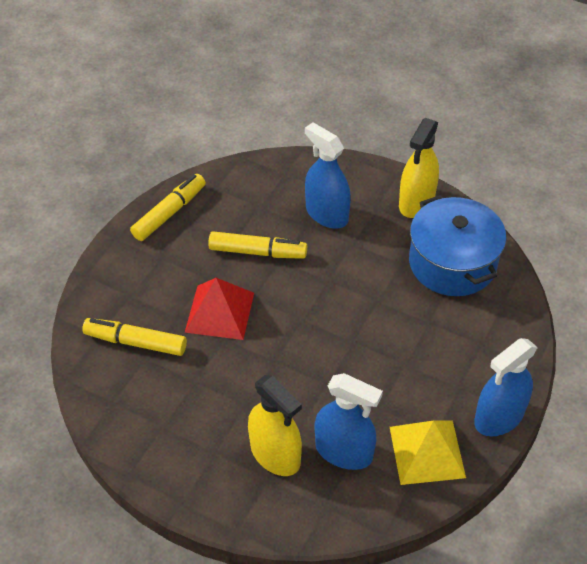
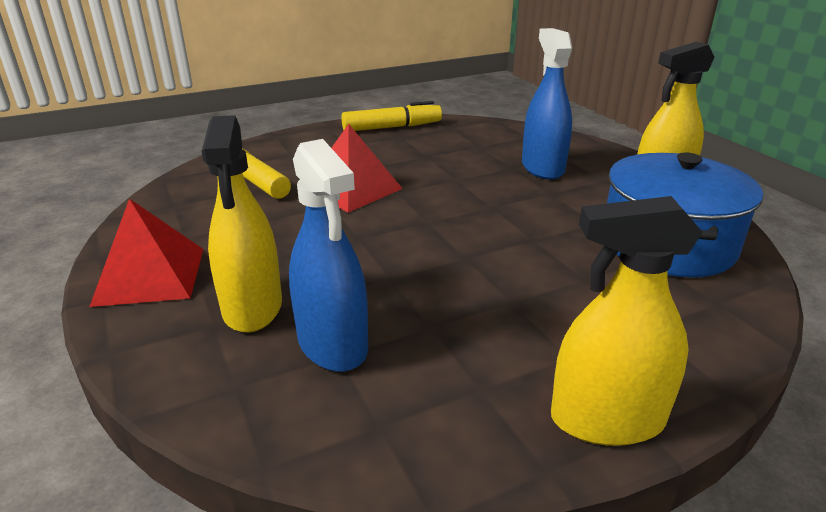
camera: 35 degrees right, 20 degrees down
yellow marker [208,231,307,259] -> none
yellow pyramid [390,420,466,485] -> none
blue spray bottle [474,338,538,436] -> yellow spray bottle [551,196,703,446]
none -> red pyramid [89,199,203,307]

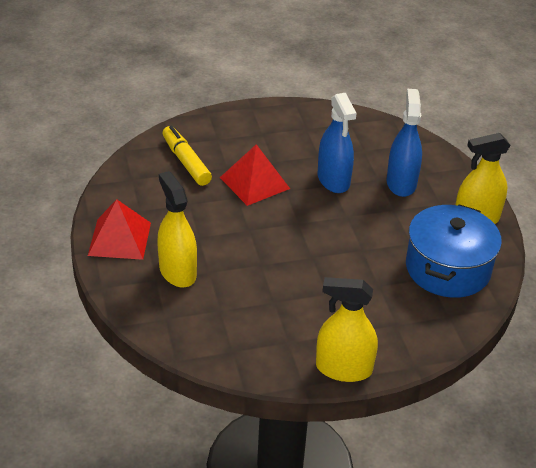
camera: 10 degrees right, 10 degrees up
yellow spray bottle [201,115,282,333] -> yellow spray bottle turned 150 degrees clockwise [157,171,197,288]
blue spray bottle [289,139,368,372] -> blue spray bottle moved to [317,93,357,193]
yellow marker [342,101,442,131] -> none

